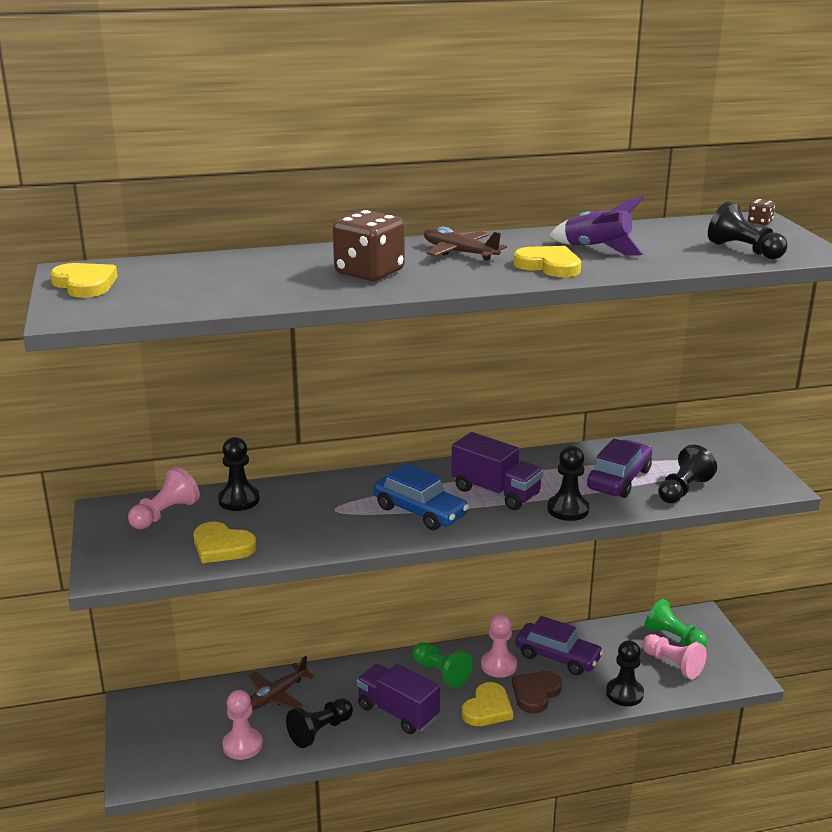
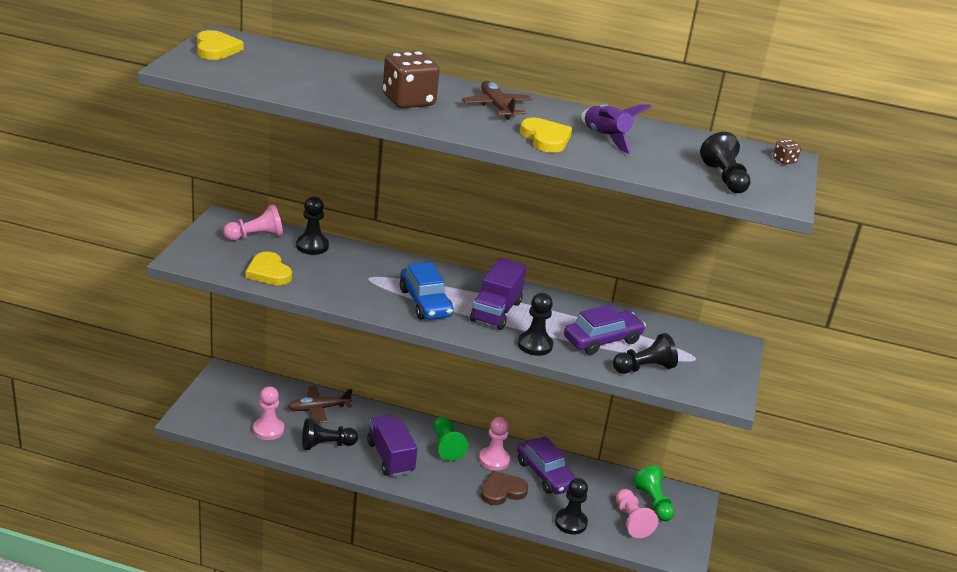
camera: 25 degrees right, 5 degrees up
purple truck [451,432,543,510] -> purple truck turned 45 degrees clockwise [470,258,527,330]
yellow heart [462,682,513,726] -> none

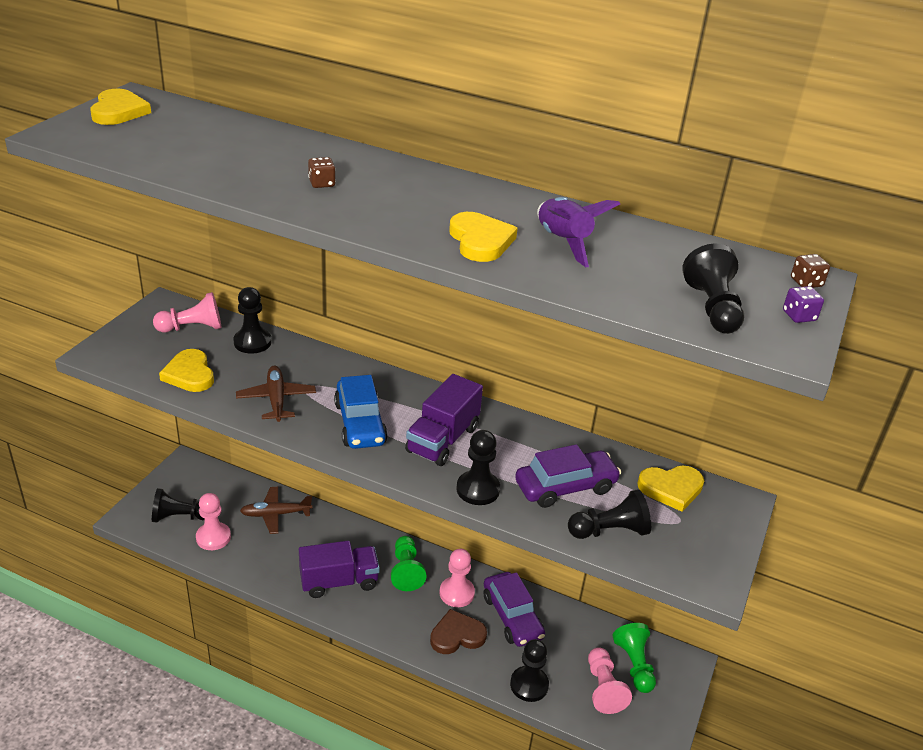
camera: 10 degrees right, 5 degrees up
black pawn [302,418,358,450] -> black pawn moved to [152,488,205,523]
purple truck [367,415,418,477] -> purple truck turned 90 degrees clockwise [299,541,380,598]
brown dice [383,51,439,108] -> brown dice [308,157,336,188], size x0.42
brown plane [462,81,532,119] -> brown plane moved to [236,366,316,422]
none -> yellow heart [637,465,704,512]
none -> purple dice [783,286,824,323]

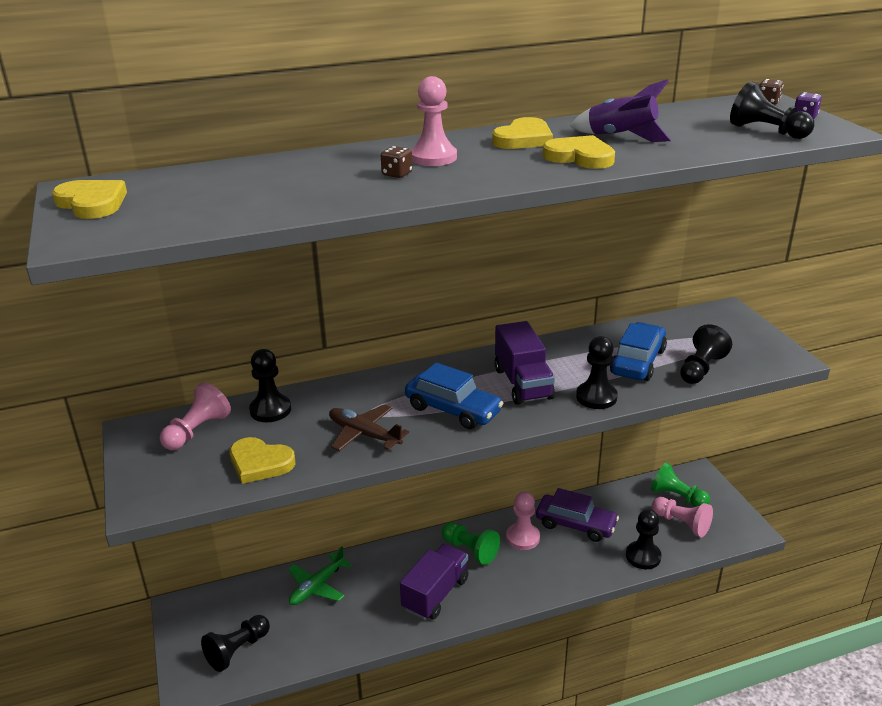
camera: 40 degrees left, 5 degrees down
pink pawn [196,493,231,550] -> pink pawn moved to [411,76,457,166]
brown plane [240,487,312,534] -> green plane [288,546,352,605]
brown heart [430,609,487,654] -> none
purple car [515,444,621,508] -> blue car [610,322,667,381]
yellow heart [637,465,704,512] -> yellow heart moved to [492,117,553,149]

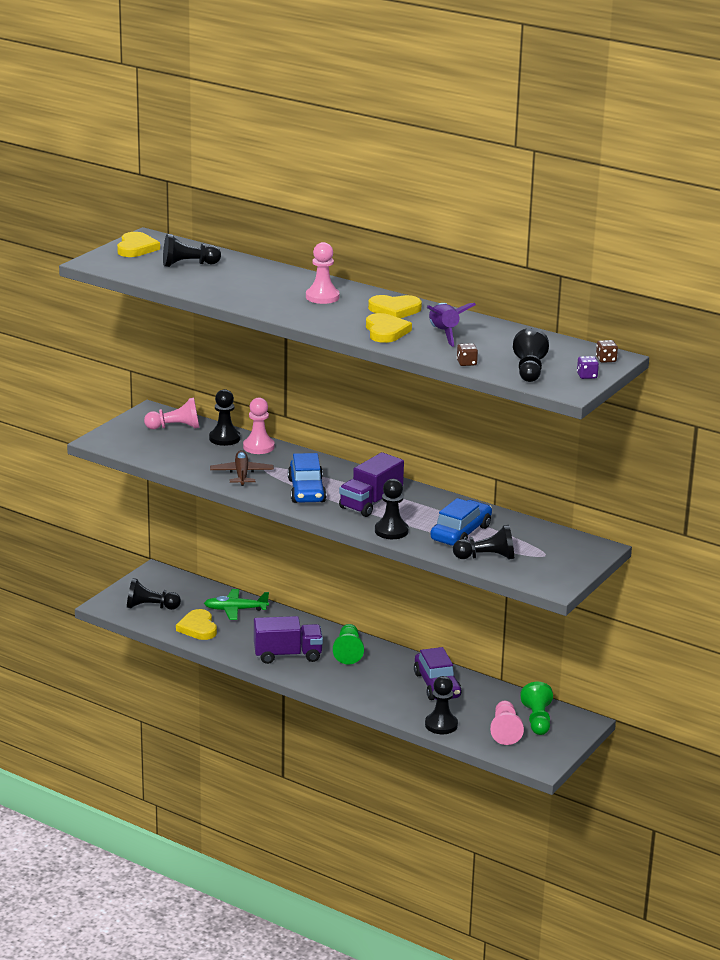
camera: 50 degrees right, 5 degrees down
yellow heart [230,437,296,484] -> yellow heart moved to [176,609,217,640]
brown dice [381,146,412,178] -> brown dice moved to [457,343,478,366]
pink pawn [506,492,540,550] -> pink pawn moved to [243,398,275,454]
blue car [610,322,667,381] -> blue car turned 45 degrees counterclockwise [430,498,492,546]
none -> black pawn [163,234,221,267]

